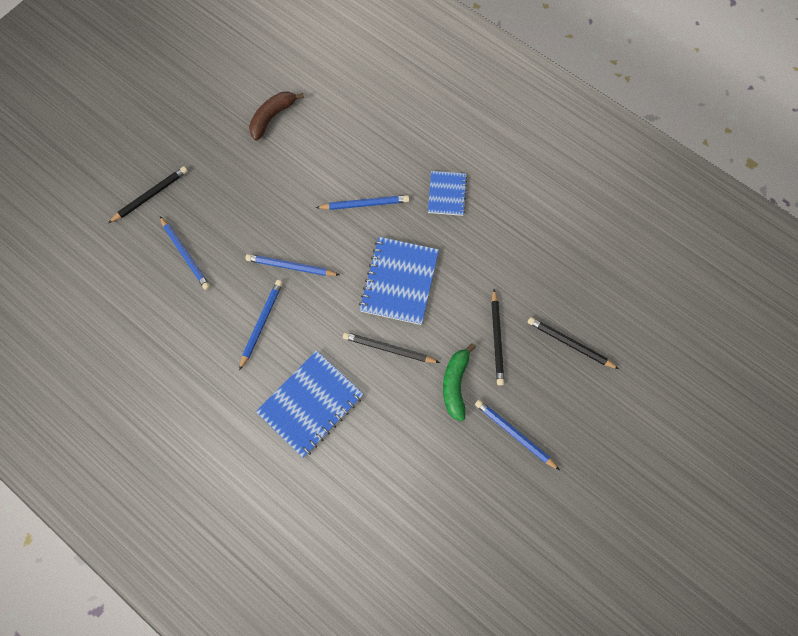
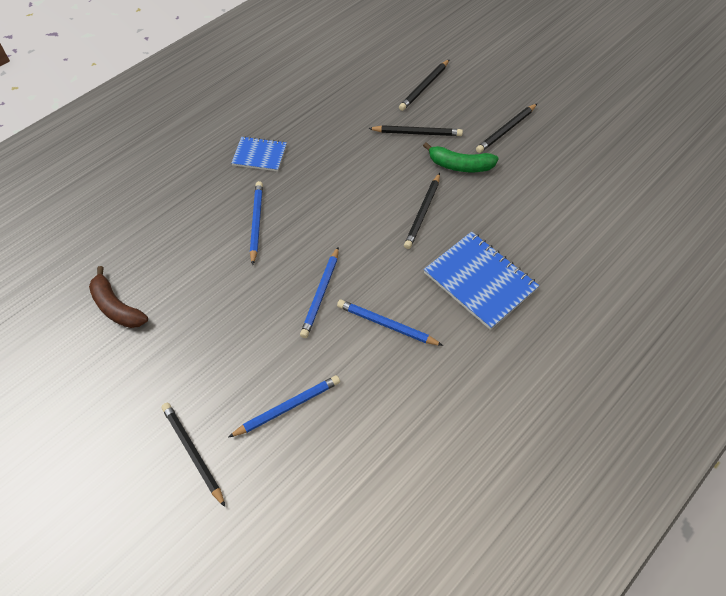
camera: 85 degrees left, 15 degrees down
blue notebook [359,237,439,325] -> none
blue pencil [475,400,560,470] -> black pencil [476,104,537,153]

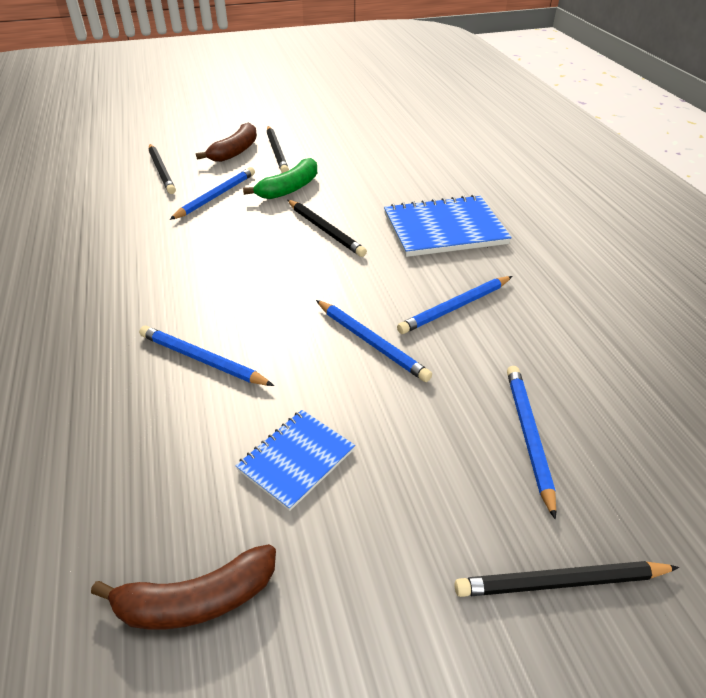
camera: 60 degrees left, 15 degrees down
blue notebook [231,136,287,171] -> blue notebook moved to [235,410,355,511]
black pencil [368,125,463,136] -> blue pencil [170,167,255,220]
none -> brown banana [196,123,257,162]

